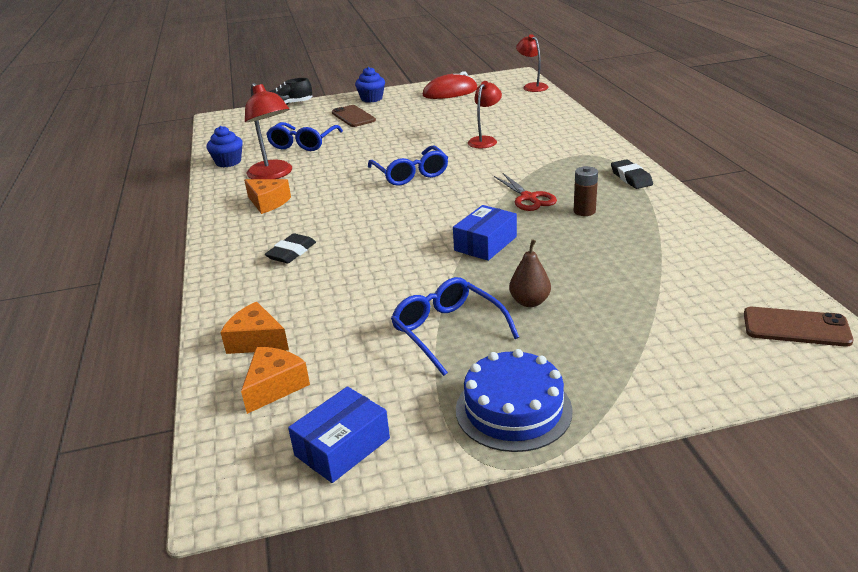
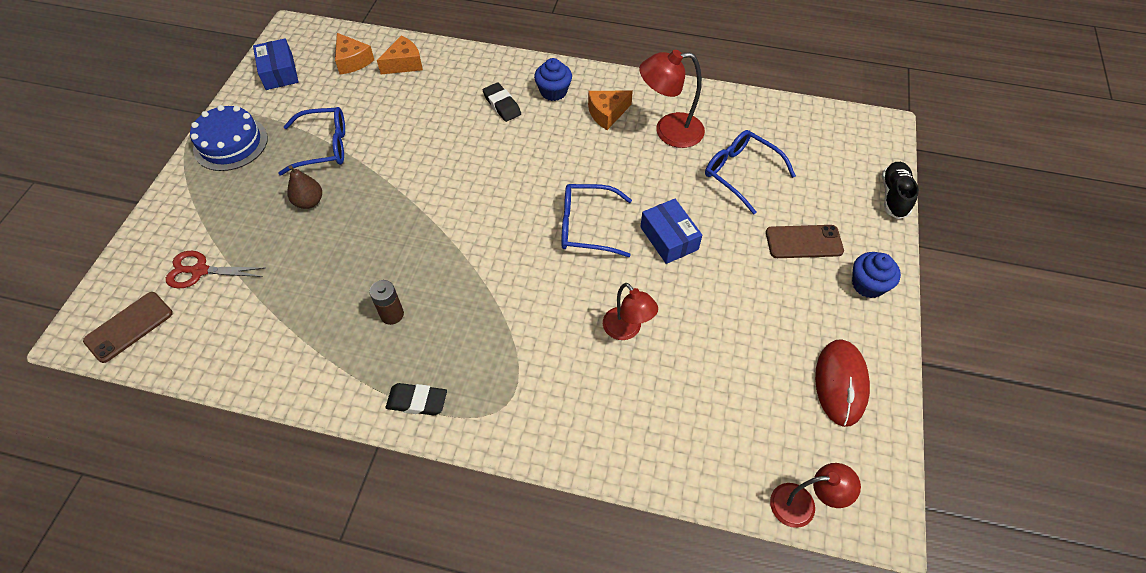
camera: 115 degrees right, 25 degrees up
blue cupcake [207,126,243,167] -> blue cupcake moved to [534,58,572,101]
blue box [453,205,517,261] -> blue box moved to [640,199,702,264]
red scissors [494,173,557,211] -> red scissors moved to [166,251,265,289]

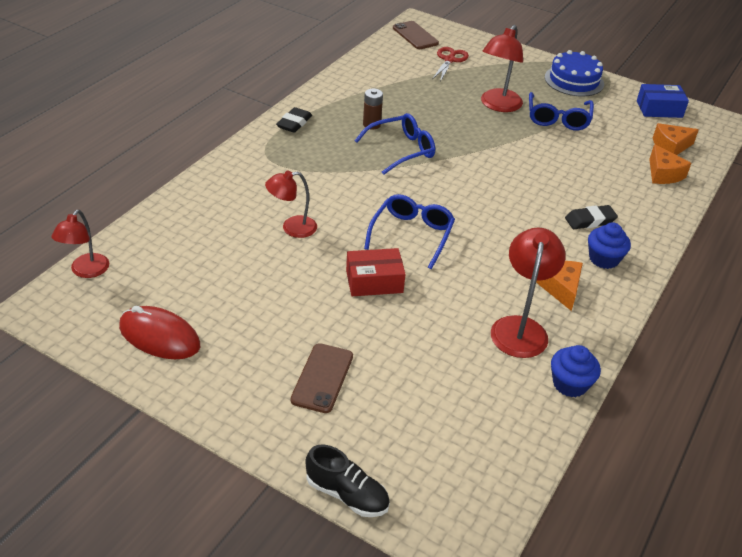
camera: 105 degrees right, 15 degrees down
brown pear [287,165,322,209] -> red lamp [481,25,523,112]
blue box [640,199,702,264] -> red box [346,248,406,296]
blue glasses [705,130,796,214] -> blue glasses moved to [354,113,435,175]
blue cupcake [852,252,901,298] -> blue cupcake moved to [551,345,601,397]

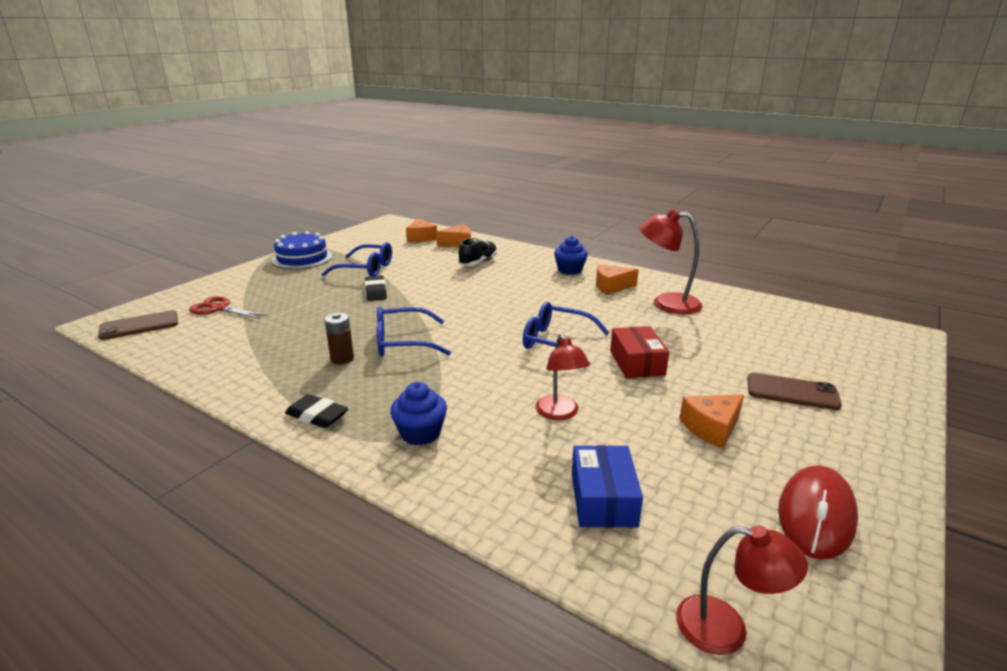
camera: 85 degrees left, 15 degrees down
black shoe [305,445,390,517] -> black shoe moved to [458,238,497,266]
blue glasses [354,113,435,175] -> blue glasses turned 75 degrees counterclockwise [377,306,451,356]
red lamp [481,25,523,112] -> none
blue cupcake [551,345,601,397] -> blue cupcake moved to [390,382,447,446]
black eraser [565,205,618,229] -> black eraser moved to [365,275,387,301]
blue box [637,84,689,118] -> blue box moved to [572,445,643,528]
none -> orange cheese [679,395,744,449]

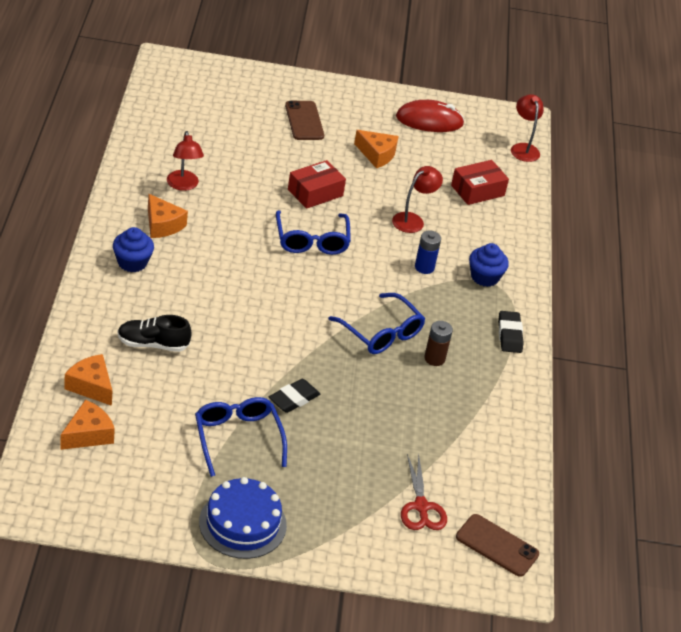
camera: 125 degrees left, 15 degrees up
blue box [572,445,643,528] -> red box [451,160,509,205]
red lamp [639,209,703,314] -> red lamp [167,131,204,191], size x0.67
none -> blue battery [415,230,441,274]

